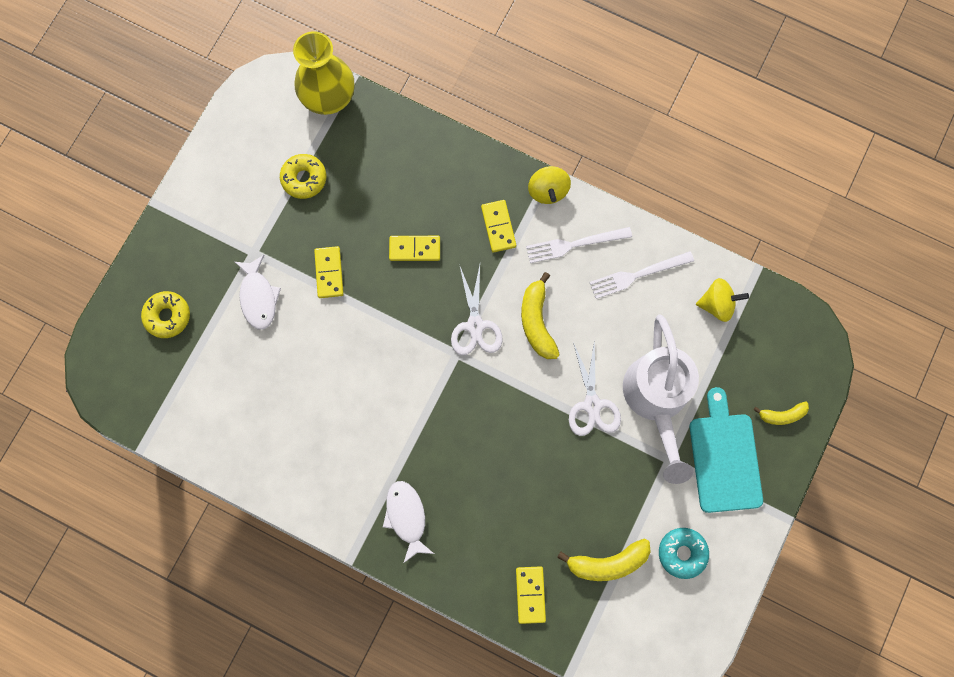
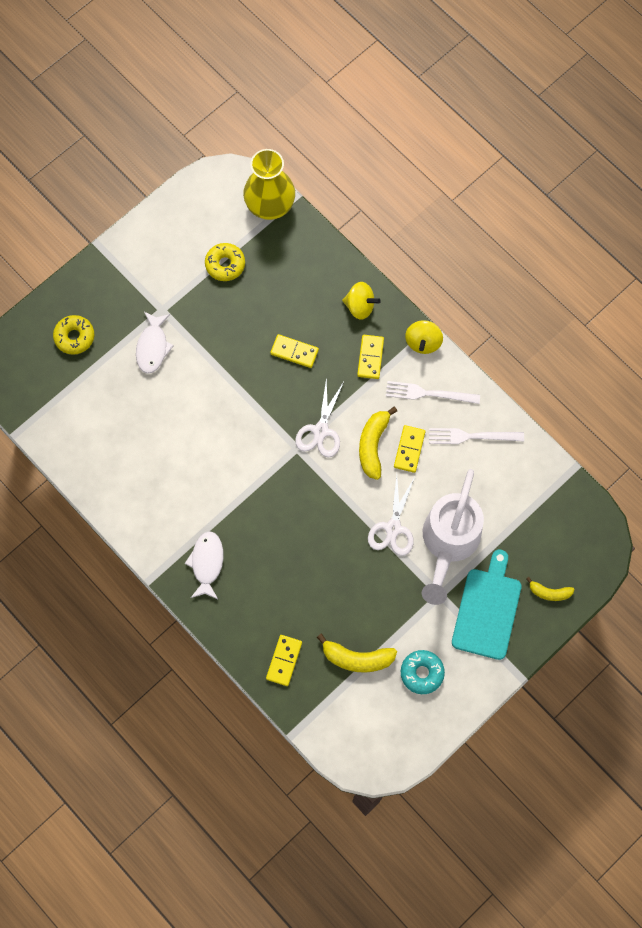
camera: 20 degrees right, 5 degrees down
yellow domino [314,246,344,298] -> yellow domino moved to [394,425,426,473]
yellow spinning top [696,278,749,322] -> yellow spinning top moved to [342,282,381,320]

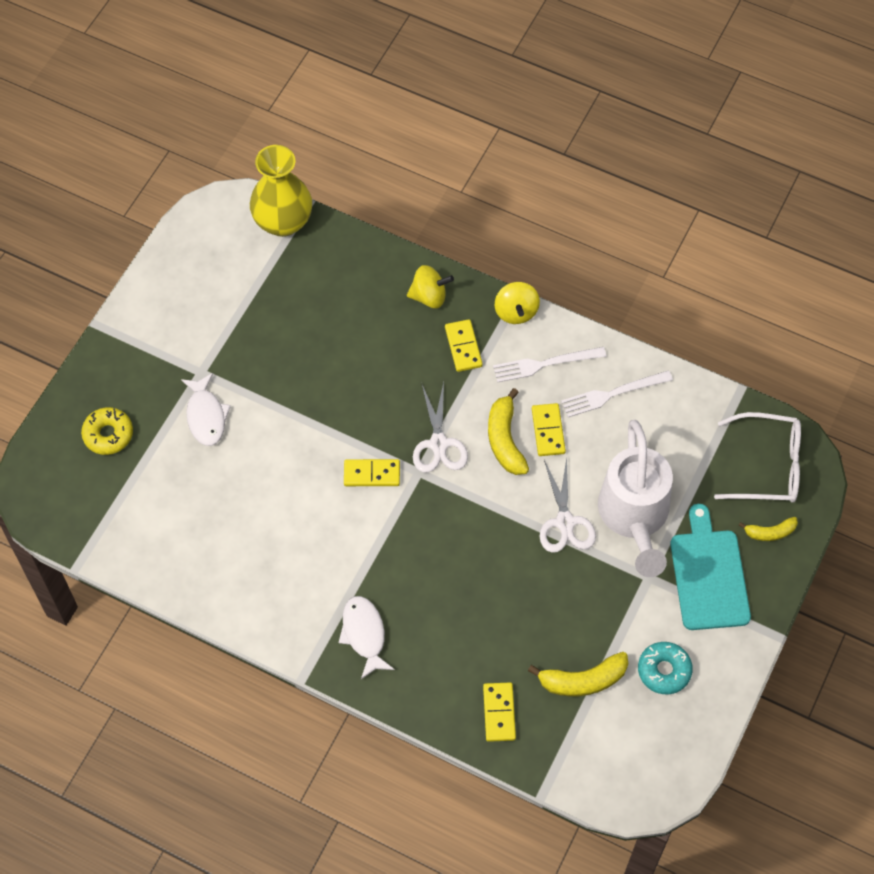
camera: 20 degrees left, 10 degrees down
yellow donut [205,243,245,281] -> none
yellow domino [270,334,319,368] -> yellow domino moved to [344,459,400,486]
none -> white glasses [714,412,801,503]

